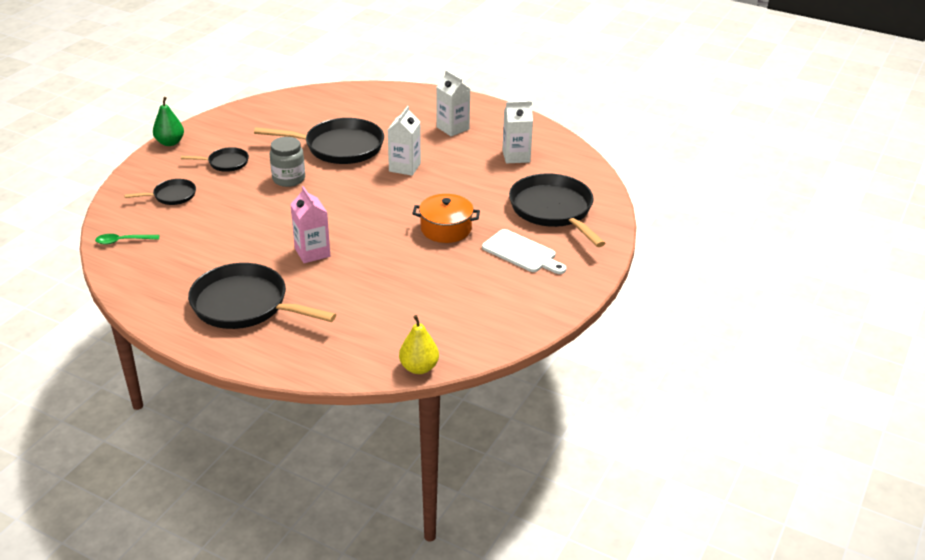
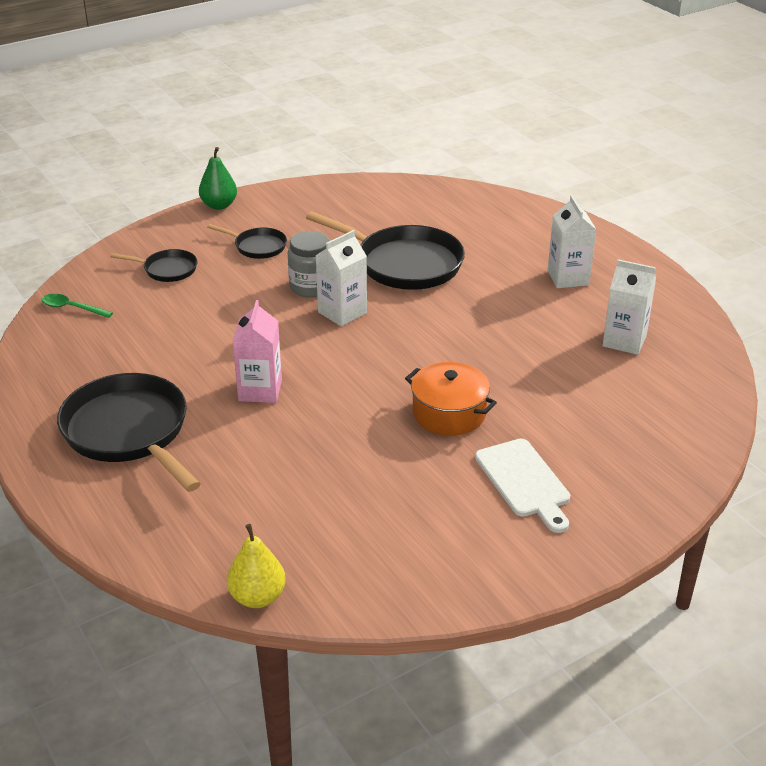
camera: 30 degrees right, 0 degrees up
white carton [388,106,421,176] -> white carton moved to [316,230,367,326]
black pan [509,173,605,247] -> none

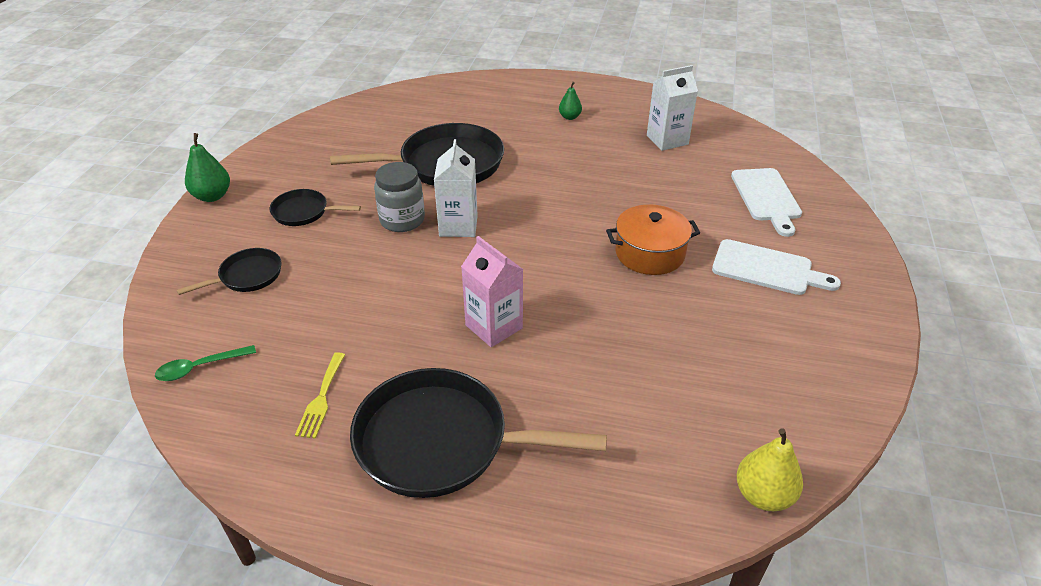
camera: 45 degrees left, 5 degrees up
black pan [207,224,287,259] -> black pan turned 150 degrees counterclockwise [269,189,361,226]
white carton [548,195,597,288] -> green pear [559,82,582,120]
none -> yellow fork [295,352,345,439]
none -> white cutting board [731,168,802,237]

